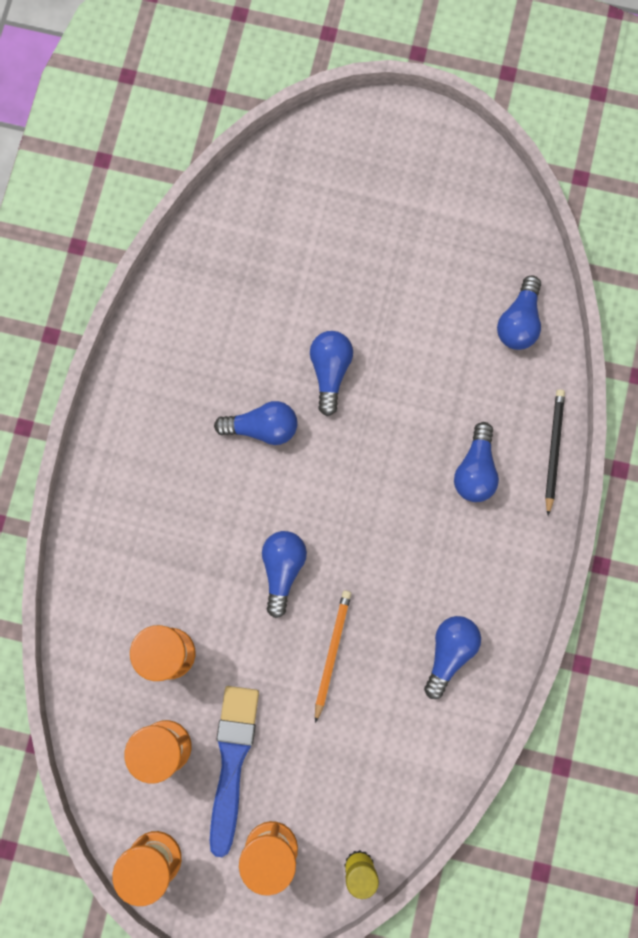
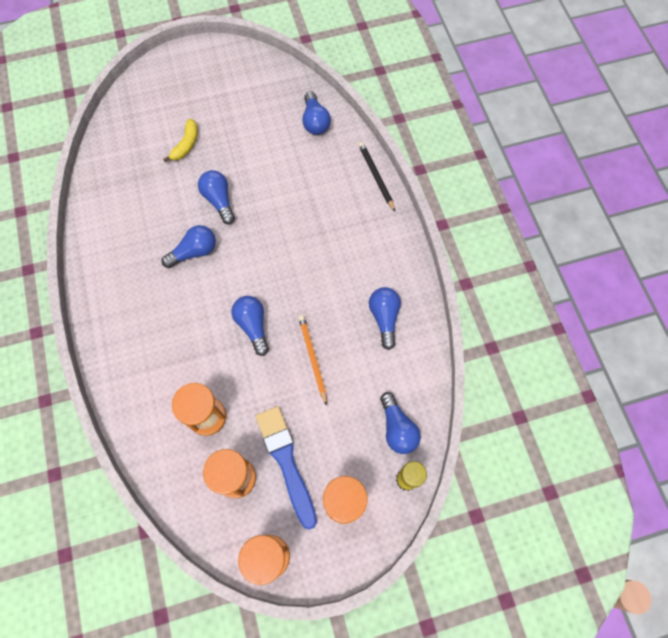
camera: 30 degrees left, 10 degrees down
blue light bulb [454,422,499,502] -> blue light bulb moved to [380,392,421,454]
none -> yellow banana [163,119,198,162]

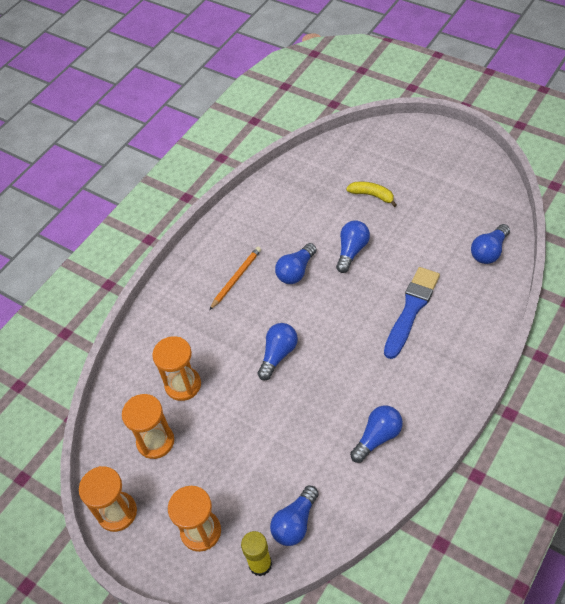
camera: 55 degrees right, 15 degrees down
blue light bulb [162,225,216,268] -> blue light bulb turned 105 degrees clockwise [275,243,317,284]
yellow banana [163,119,198,162] -> yellow banana turned 135 degrees counterclockwise [346,182,397,207]
blue brush [256,406,317,530] -> blue brush moved to [384,267,440,359]
orange pencil [298,315,327,406] -> orange pencil moved to [209,247,261,310]
black pencil [358,142,395,211] -> none

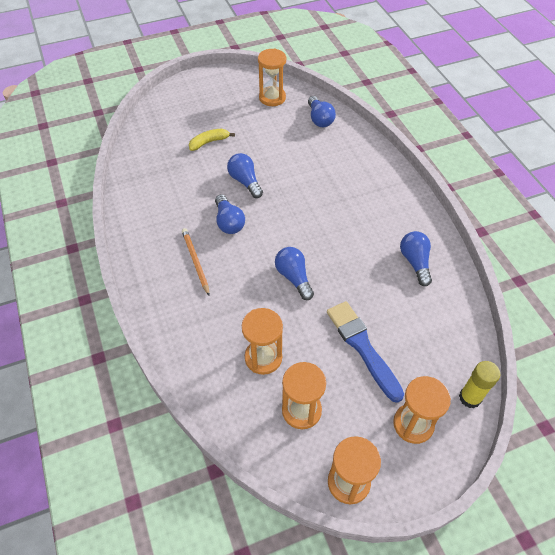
camera: 60 degrees left, 0 degrees up
blue light bulb [270,485,319,546] -> none
blue brush [384,267,440,359] -> blue brush moved to [327,301,404,403]
none -> orange hourglass [258,48,286,106]

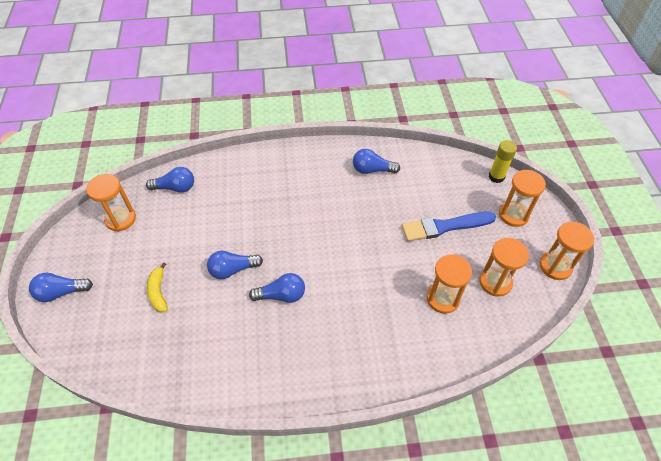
camera: 75 degrees left, 0 degrees up
orange pencil [182,228,209,296] -> none
blue light bulb [275,247,314,300] -> blue light bulb moved to [29,273,93,302]

